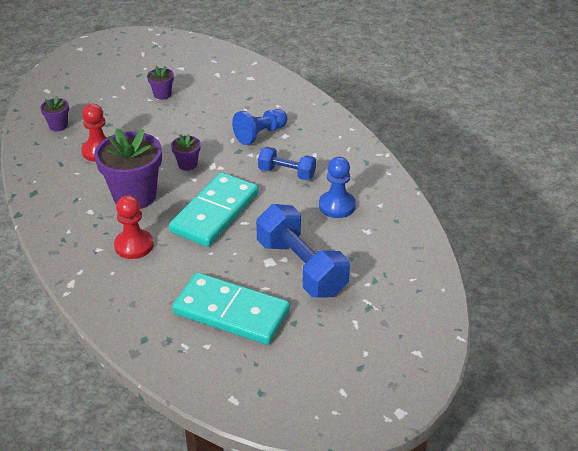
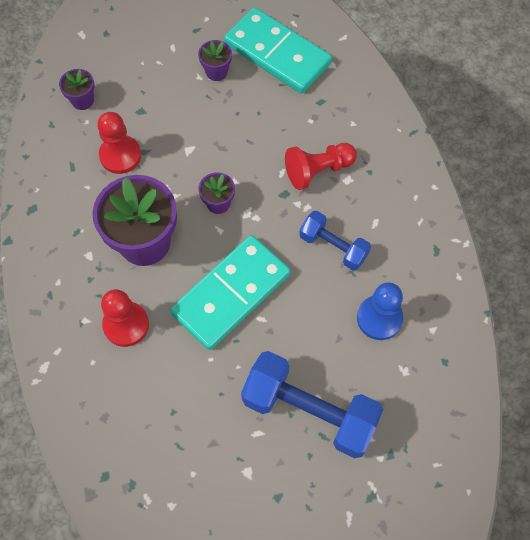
camera: 15 degrees right, 25 degrees up
turquoise domino [172,273,290,345] -> turquoise domino moved to [224,7,332,93]
blue pawn [232,109,287,145] -> red pawn [285,143,357,190]
blue dumbbell [256,204,350,297] -> blue dumbbell turned 45 degrees counterclockwise [241,351,383,458]

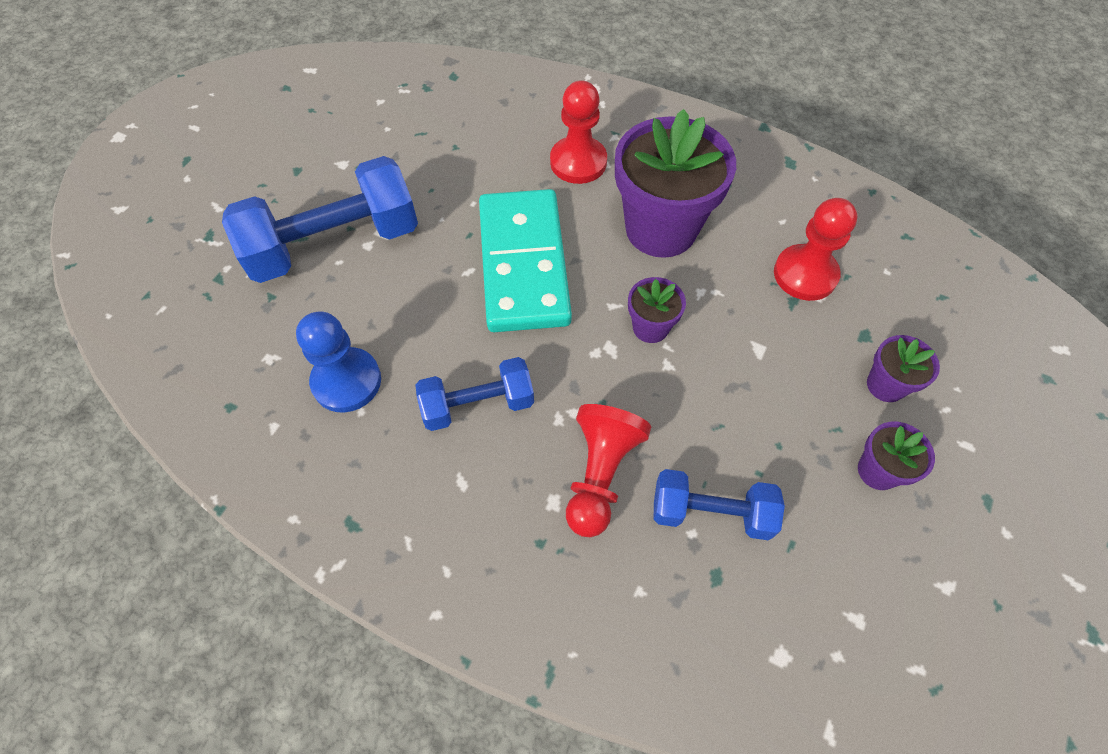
camera: 130 degrees right, 5 degrees down
purple flower pot [59,69,94,110] -> purple flower pot moved to [867,335,940,402]
turquoise domino [224,7,332,93] -> none
none -> blue dumbbell [654,469,785,540]

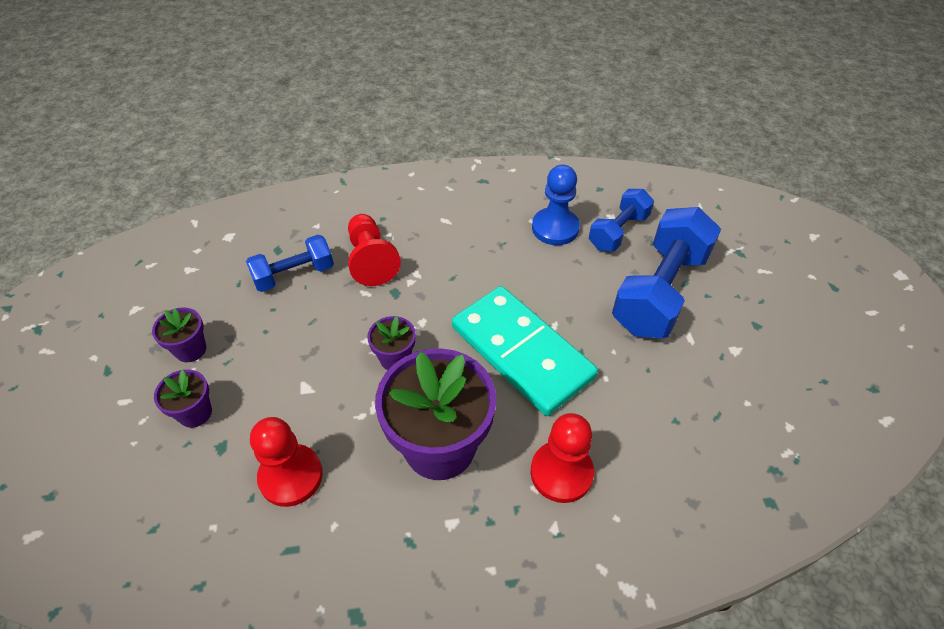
camera: 145 degrees right, 10 degrees down
blue dumbbell [415,357,534,431] -> blue dumbbell moved to [589,189,654,252]

